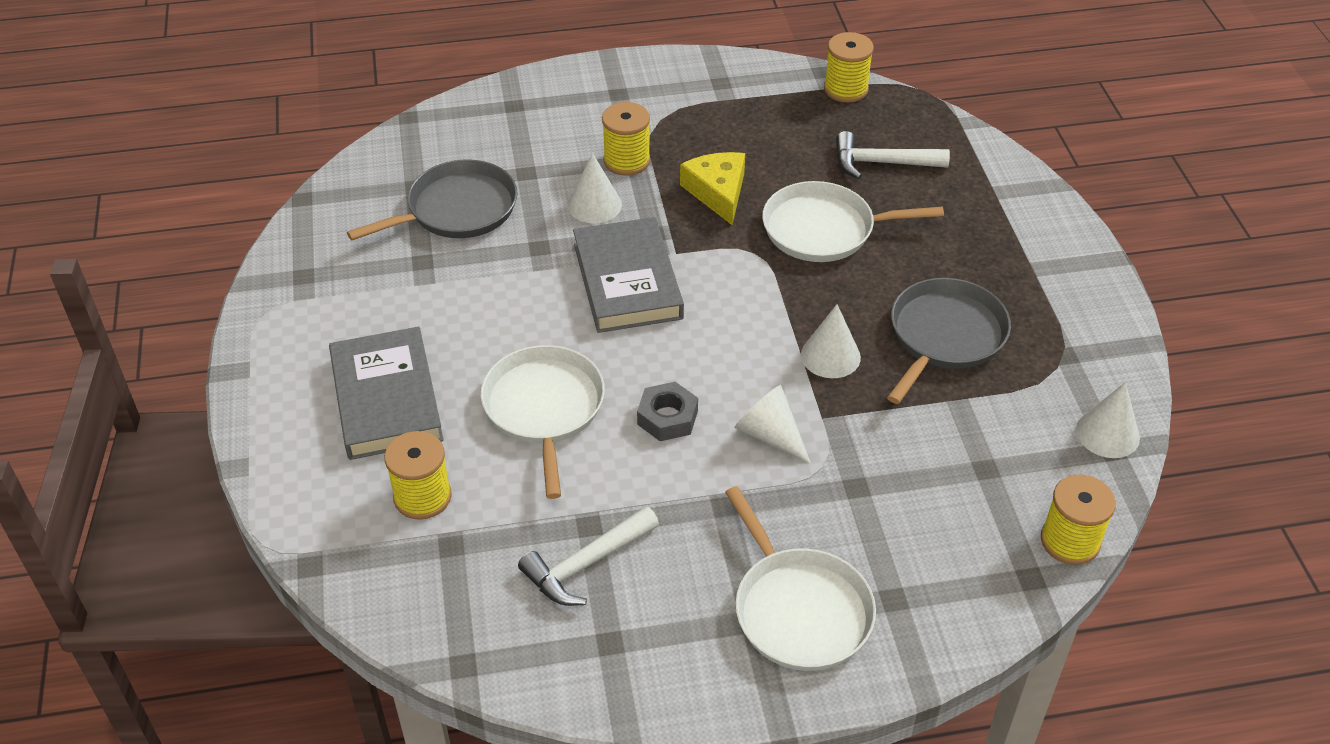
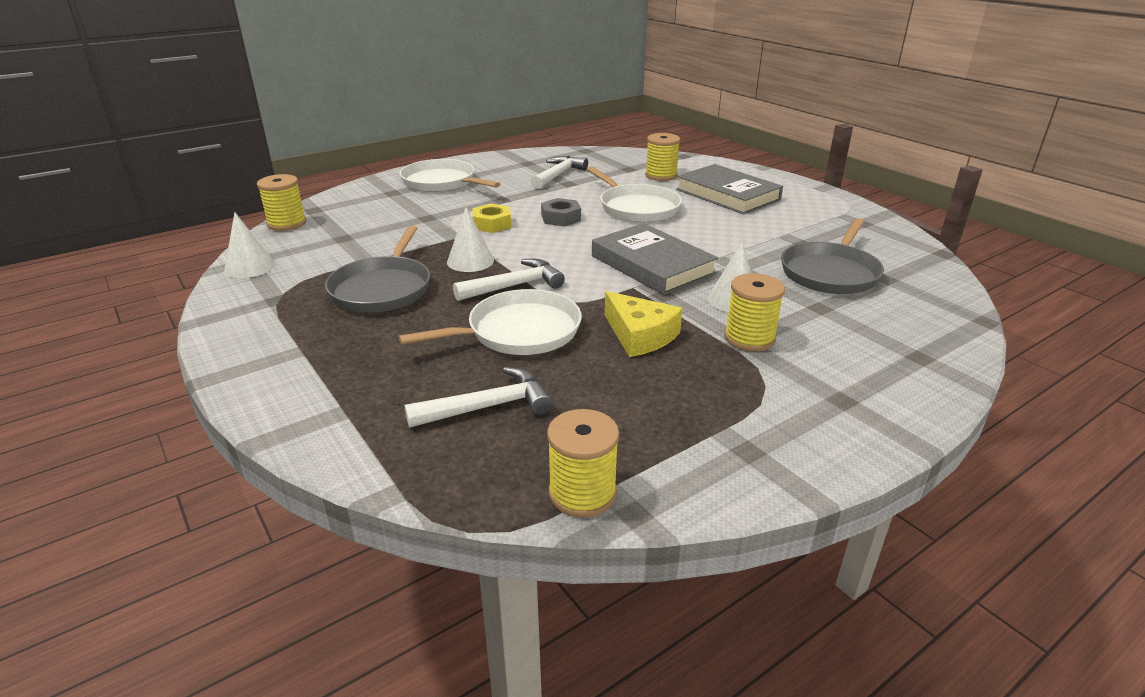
camera: 155 degrees right, 15 degrees down
white cone [735,385,811,464] -> yellow nut [472,203,511,233]
none -> white hammer [453,259,565,301]

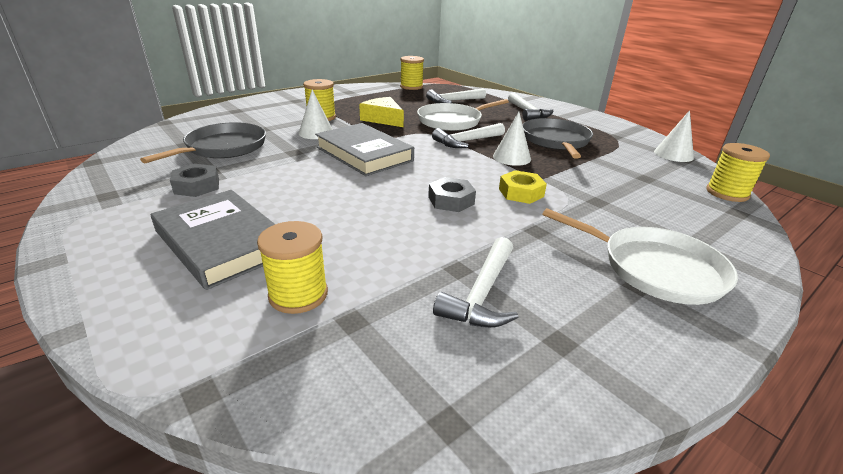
camera: 175 degrees right, 0 degrees up
white pan [587,167,682,222] -> none
none -> grey nut [170,164,219,197]
none -> white hammer [508,93,553,121]

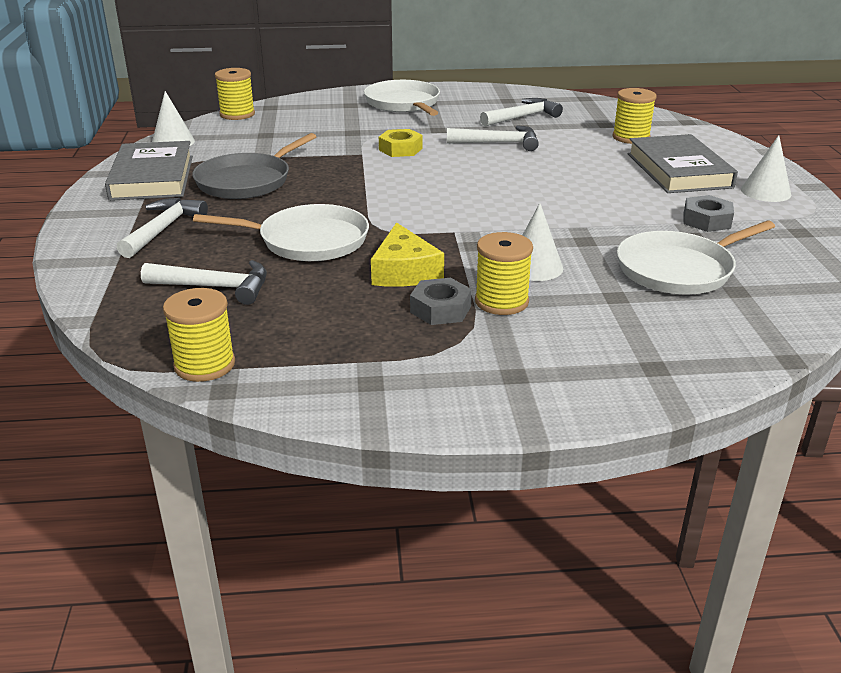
camera: 145 degrees left, 0 degrees up
grey pan [140,122,266,163] -> white pan [617,221,775,295]
grey book [315,123,414,176] -> grey book moved to [105,141,193,201]
grey nut [428,177,476,212] -> grey nut moved to [410,278,472,325]
white hammer [432,123,505,148] -> white hammer moved to [447,125,539,151]
white cone [493,112,531,166] -> white cone moved to [741,135,791,202]

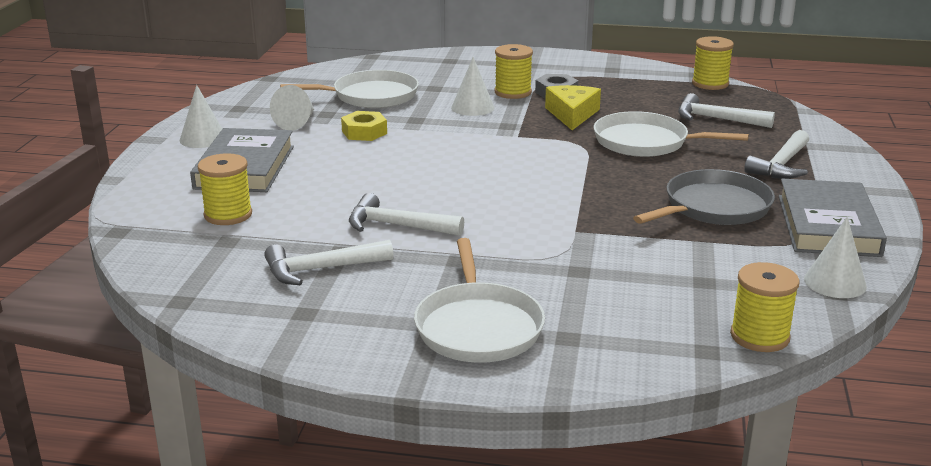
camera: 165 degrees left, 5 degrees down
yellow nut [379,129,423,157] -> yellow nut moved to [341,111,387,141]
grey nut [684,195,734,232] -> white cone [270,85,314,130]

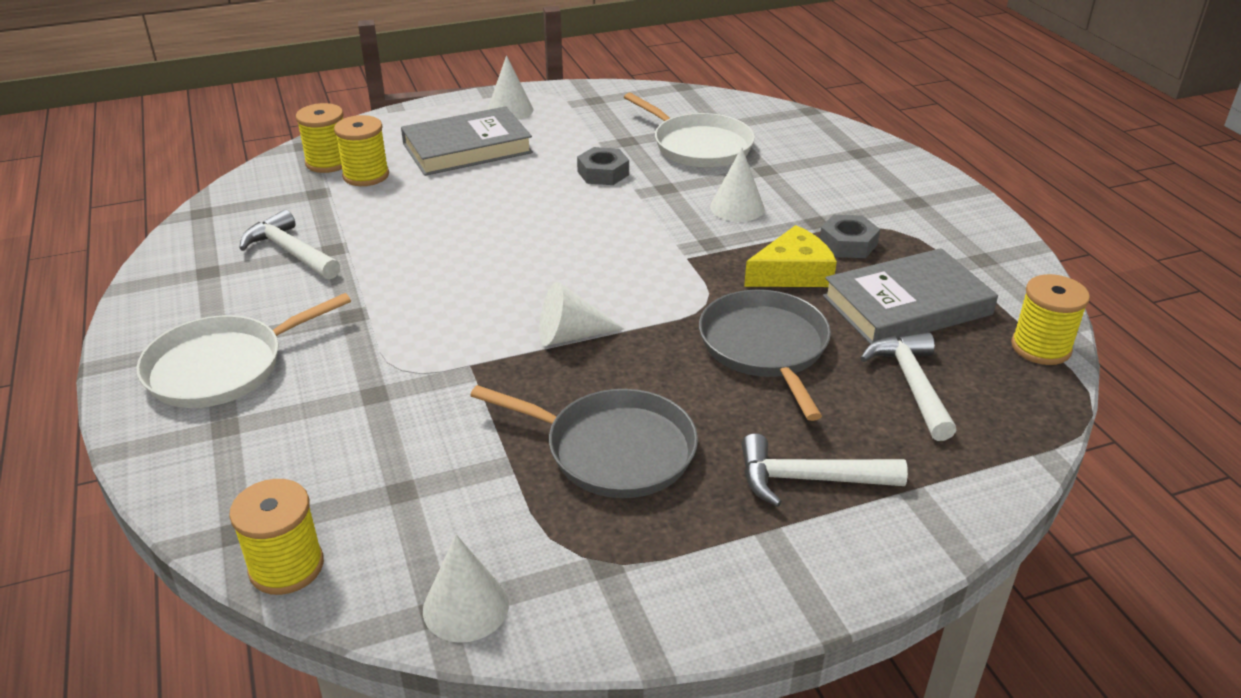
camera: 60 degrees right, 10 degrees up
white cone [270,85,314,130] -> white cone moved to [539,282,624,346]
yellow nut [341,111,387,141] -> grey nut [577,147,629,185]
white hammer [349,193,464,236] -> none
yellow spool [495,44,533,99] -> yellow spool moved to [296,103,344,173]
white pan [593,111,749,157] -> grey pan [699,290,831,421]
grey book [779,179,887,257] -> grey book moved to [823,248,998,345]

